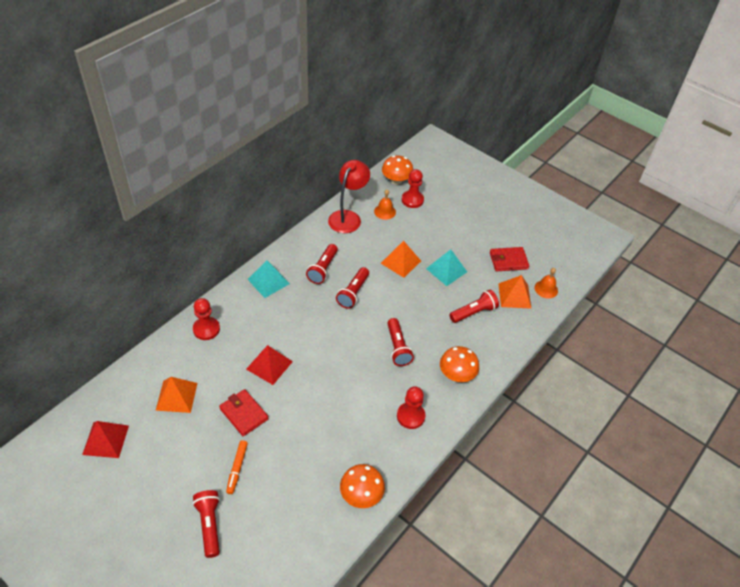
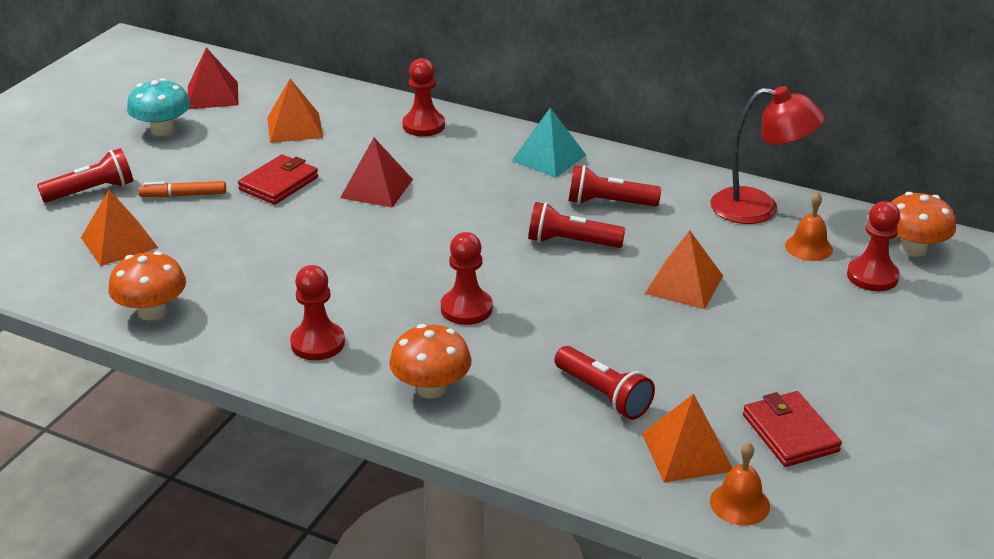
camera: 80 degrees right, 15 degrees down
red flashlight [387,318,414,366] -> red pawn [441,232,493,325]
turquoise pyramid [426,249,467,286] -> none
none -> orange pyramid [81,190,158,266]
none -> turquoise mushroom [127,78,190,136]

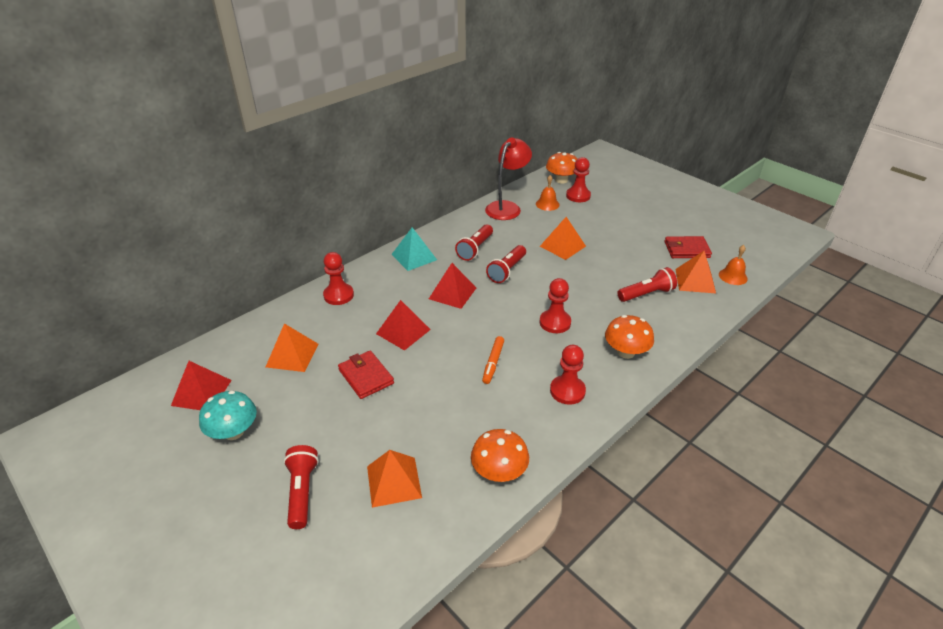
camera: 70 degrees left, 5 degrees up
orange marker [138,181,226,197] -> orange marker moved to [482,336,504,384]
none -> red pyramid [429,263,476,309]

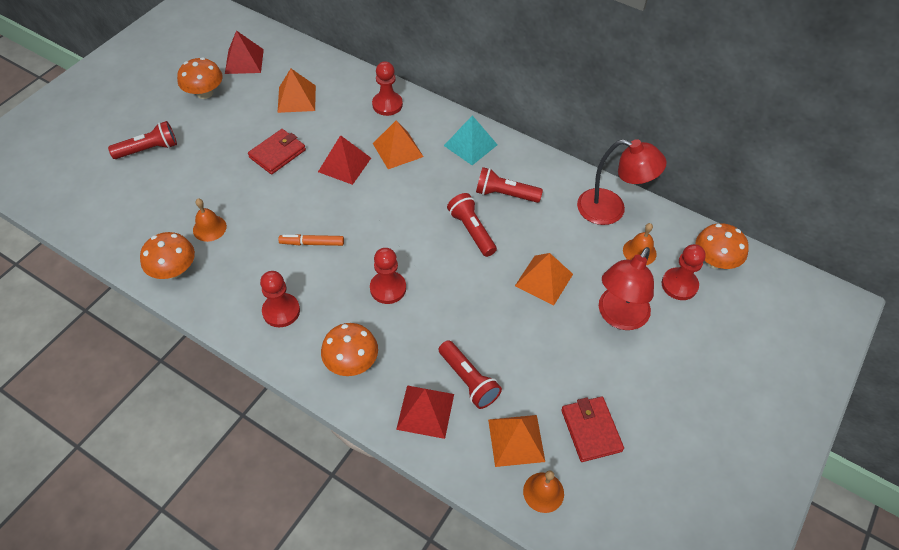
camera: 75 degrees right, 15 degrees up
turquoise mushroom [199,391,257,440] -> orange mushroom [177,57,223,99]
orange pyramid [367,450,422,508] -> orange pyramid moved to [373,120,424,169]
red pyramid [429,263,476,309] -> red pyramid moved to [396,385,454,439]
red flashlight [486,245,526,283] -> red flashlight turned 45 degrees clockwise [447,193,497,257]
none -> orange bell [193,199,227,242]
none -> red lamp [599,247,654,330]

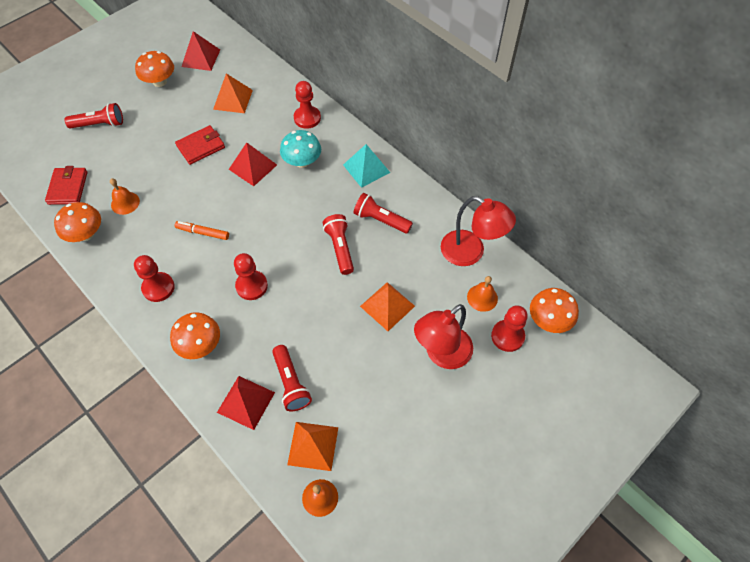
camera: 15 degrees right, 5 degrees up
orange pyramid [373,120,424,169] -> turquoise mushroom [280,130,321,168]
red wallet [561,396,624,462] -> red wallet moved to [45,166,88,205]

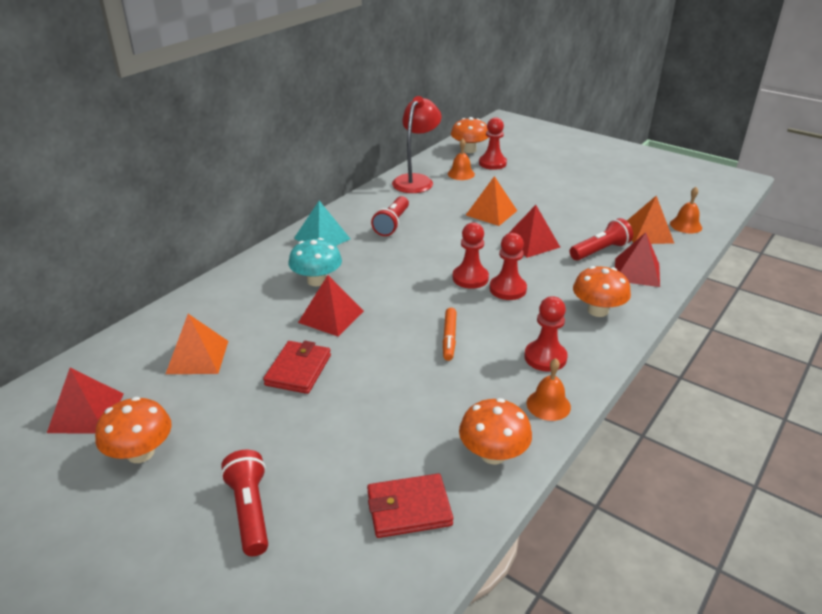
camera: 100 degrees left, 25 degrees down
orange bell [110,178,140,215] -> orange bell moved to [527,358,571,421]
red wallet [175,125,225,165] -> red wallet turned 60 degrees clockwise [263,341,331,394]
red pawn [294,81,321,129] -> red pawn moved to [453,223,489,289]
red flashlight [323,214,354,275] -> none
red lamp [414,304,473,369] -> none
none -> red pyramid [509,205,560,258]

